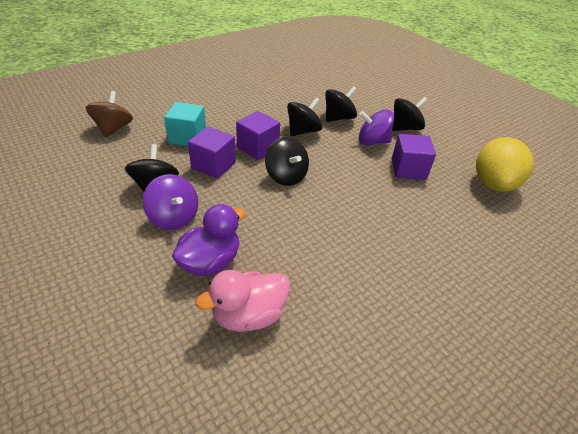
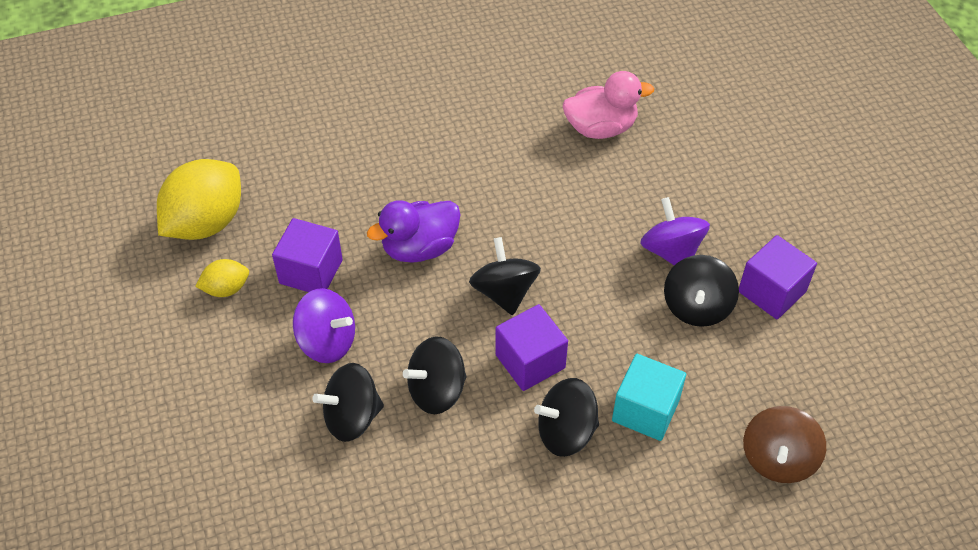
camera: 160 degrees left, 10 degrees up
purple duck [172,204,246,276] -> purple duck moved to [367,200,461,263]
purple cube [188,126,236,179] -> purple cube moved to [739,235,817,319]
black spinning top [392,97,427,131] -> black spinning top moved to [534,378,599,457]
none -> yellow lemon [195,259,249,297]

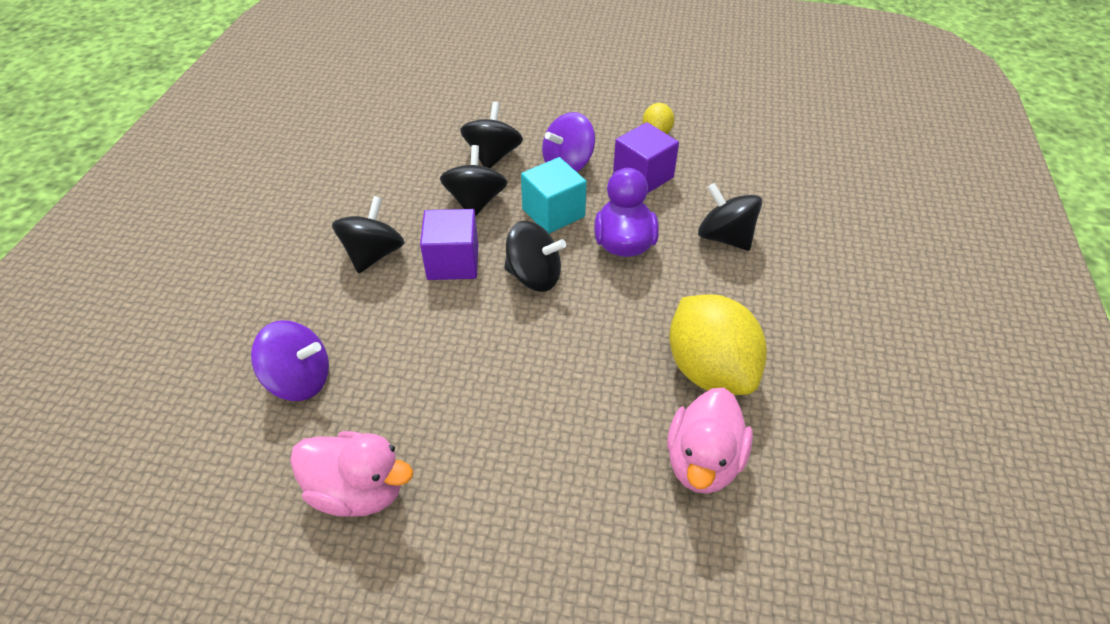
camera: 120 degrees right, 5 degrees down
yellow lemon [157,159,241,240] -> yellow lemon moved to [669,294,767,395]
turquoise cube [612,354,686,441] -> turquoise cube moved to [521,157,587,233]
purple spinning top [640,197,710,266] -> purple spinning top moved to [251,320,329,401]
black spinning top [664,255,739,327] -> black spinning top moved to [698,183,762,251]
purple cube [739,235,817,319] -> pink duck [290,431,413,517]
brown spinning top [743,406,826,483] -> none

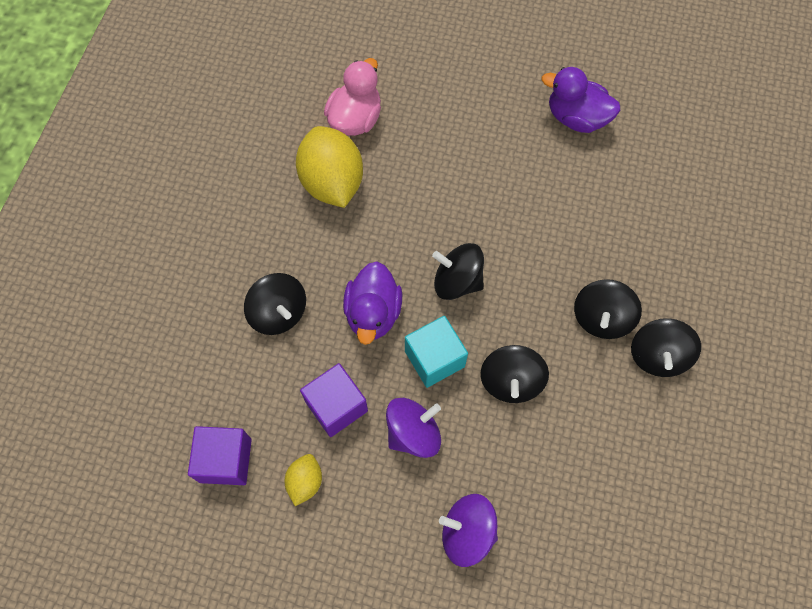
camera: 175 degrees left, 20 degrees up
purple spinning top [251,320,329,401] -> purple spinning top moved to [439,494,498,567]
pink duck [290,431,413,517] -> purple duck [542,67,620,133]
purple cube [420,209,478,280] -> purple cube moved to [188,426,252,485]
black spinning top [460,102,523,168] -> black spinning top moved to [631,318,701,377]

